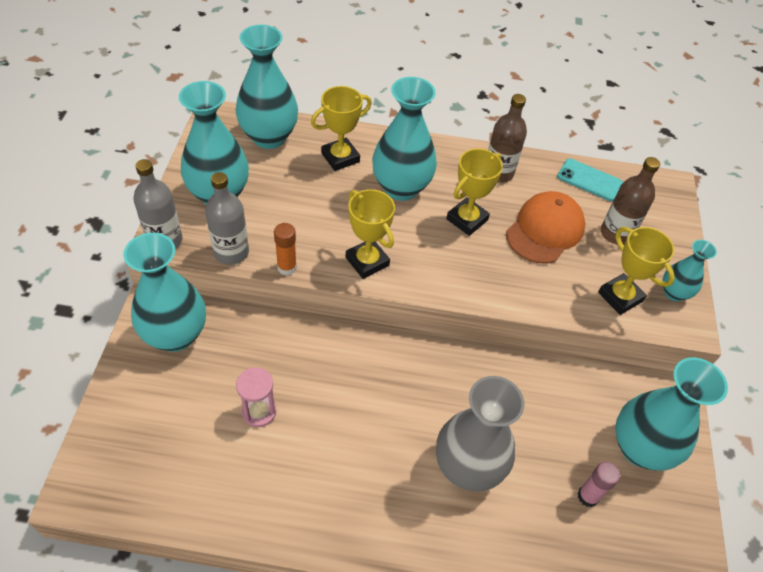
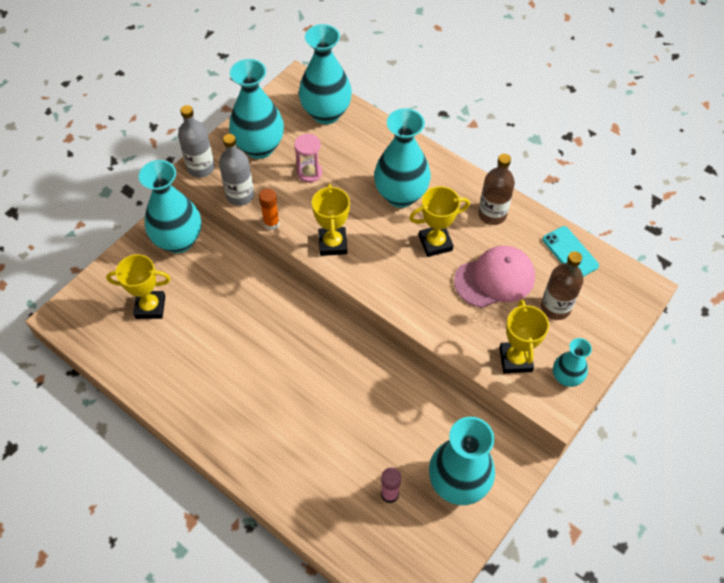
camera: 35 degrees right, 5 degrees up
pink hourglass [236,367,276,427] -> pink hourglass moved to [294,134,322,183]
yellow trophy [311,86,372,171] -> yellow trophy moved to [106,254,171,319]
grey vase [436,376,524,492] -> none
orange cap [506,191,585,264] -> pink cap [454,246,535,308]

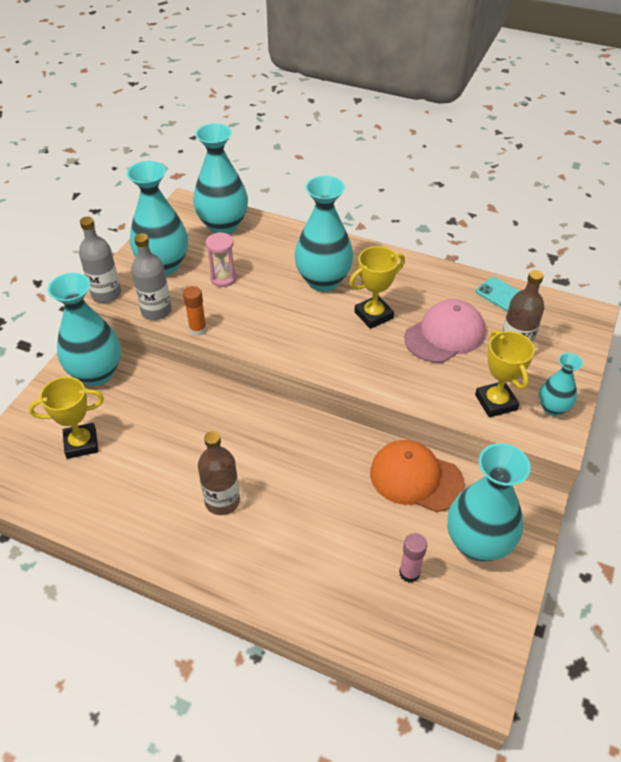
camera: 15 degrees left, 10 degrees down
yellow trophy [312,184,350,256] -> none
brown bottle [478,154,515,225] -> brown bottle moved to [198,431,240,515]
none -> orange cap [370,440,465,512]

